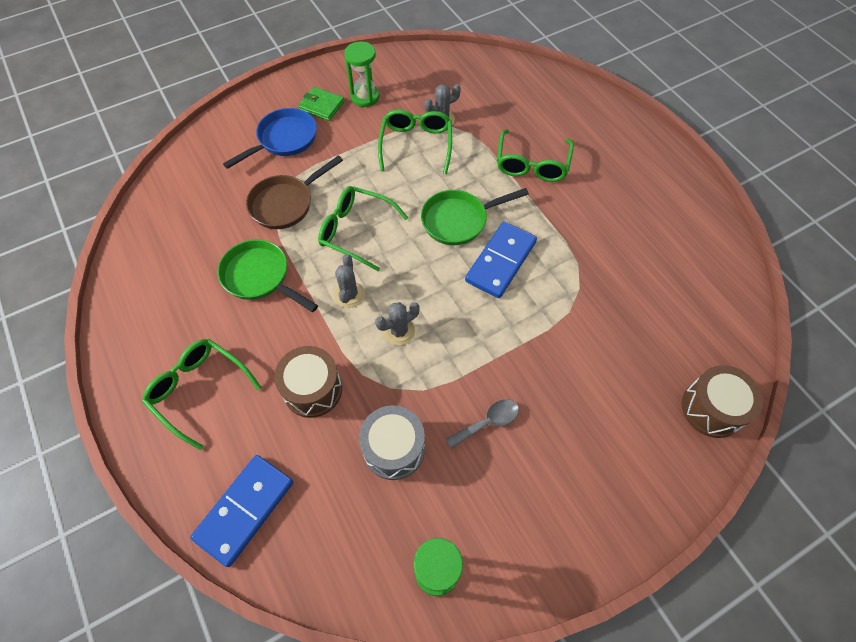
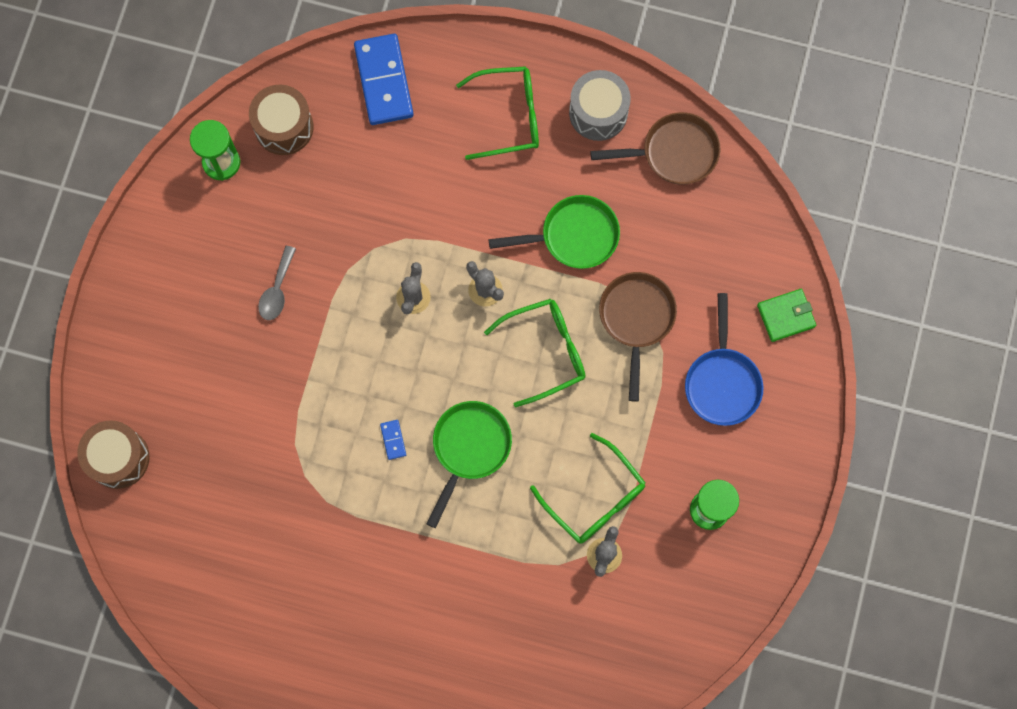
camera: 135 degrees right, 15 degrees up
brown drum [274,346,342,418] -> brown drum moved to [249,85,313,155]
green wallet [298,87,344,121] -> green wallet moved to [757,289,816,342]
grey drum [359,405,425,480] -> grey drum moved to [569,70,631,141]
blue domino [465,222,537,298] -> blue domino [380,420,406,460], size x0.40
green glasses [497,129,574,182] -> none
none -> brown pan [590,112,721,185]

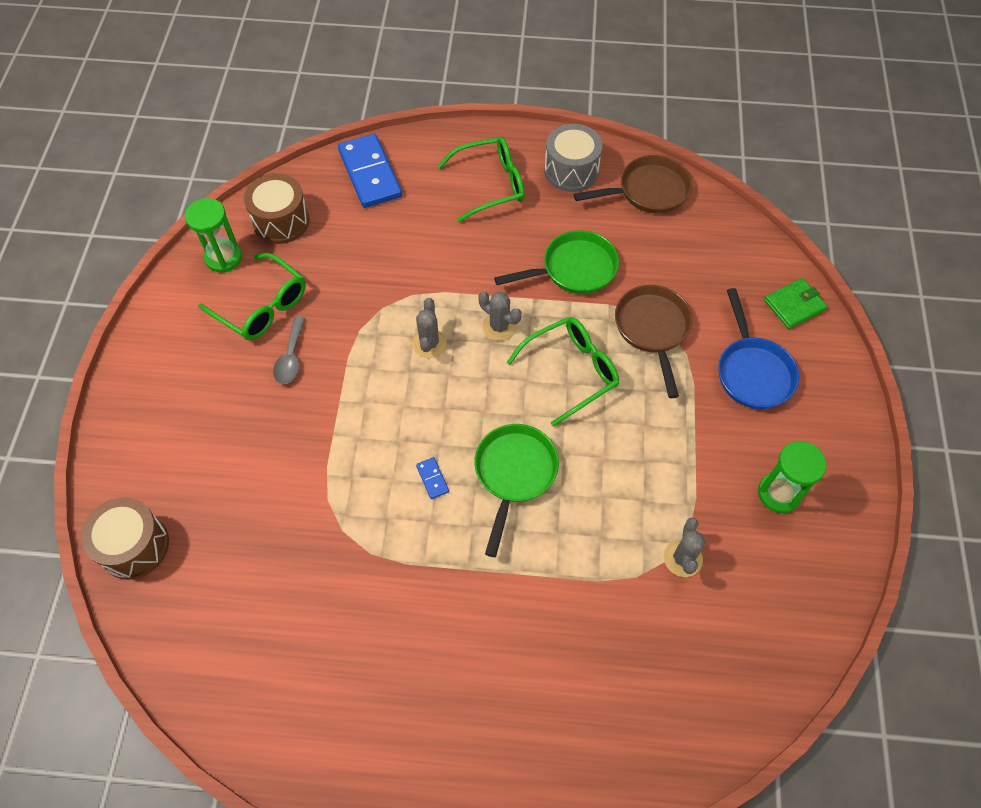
camera: 10 degrees left, 15 degrees down
green glasses [530,433,646,544] -> green glasses moved to [198,253,306,340]

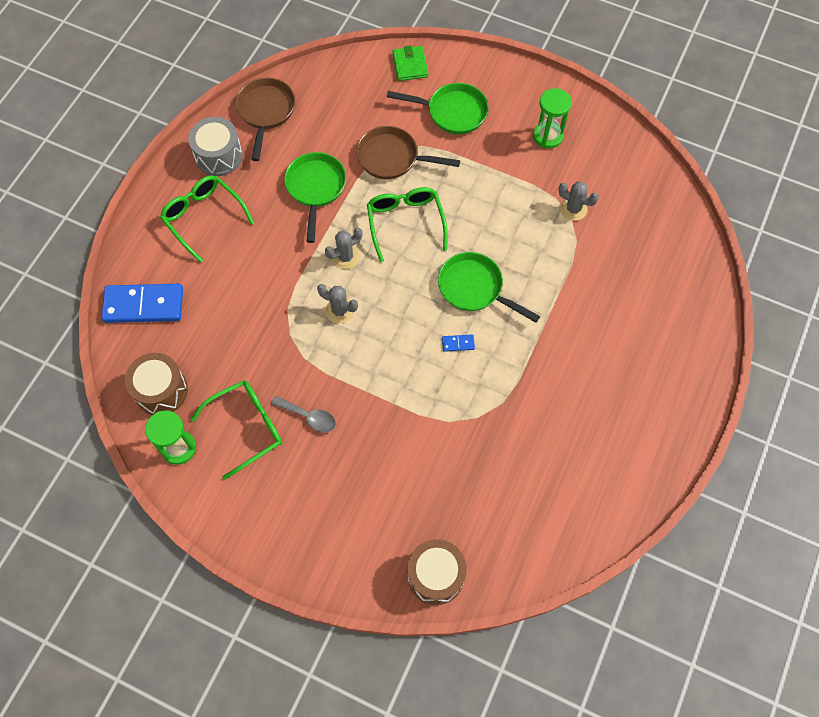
camera: 70 degrees left, 5 degrees up
green glasses [437,137,524,222] -> green glasses turned 45 degrees counterclockwise [160,175,254,263]
blue pan [718,288,799,409] -> green pan [387,83,489,134]

